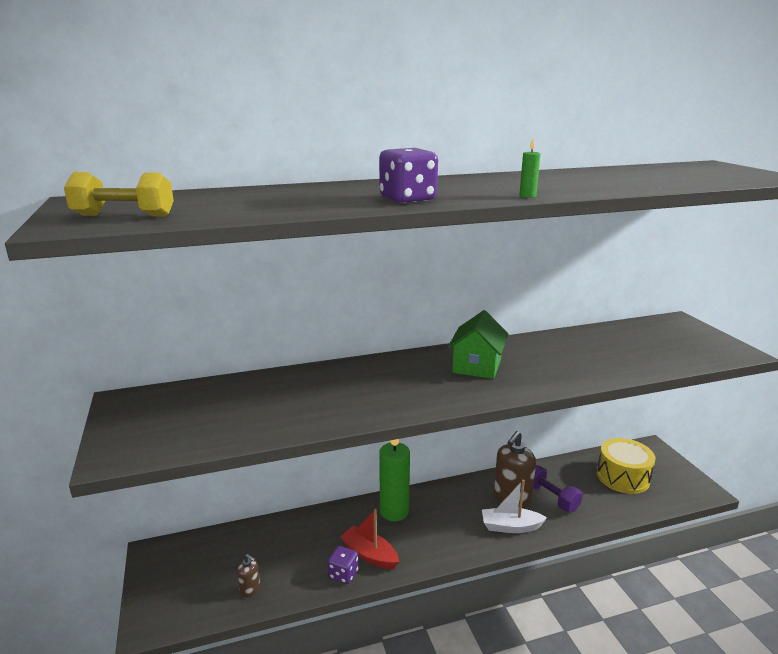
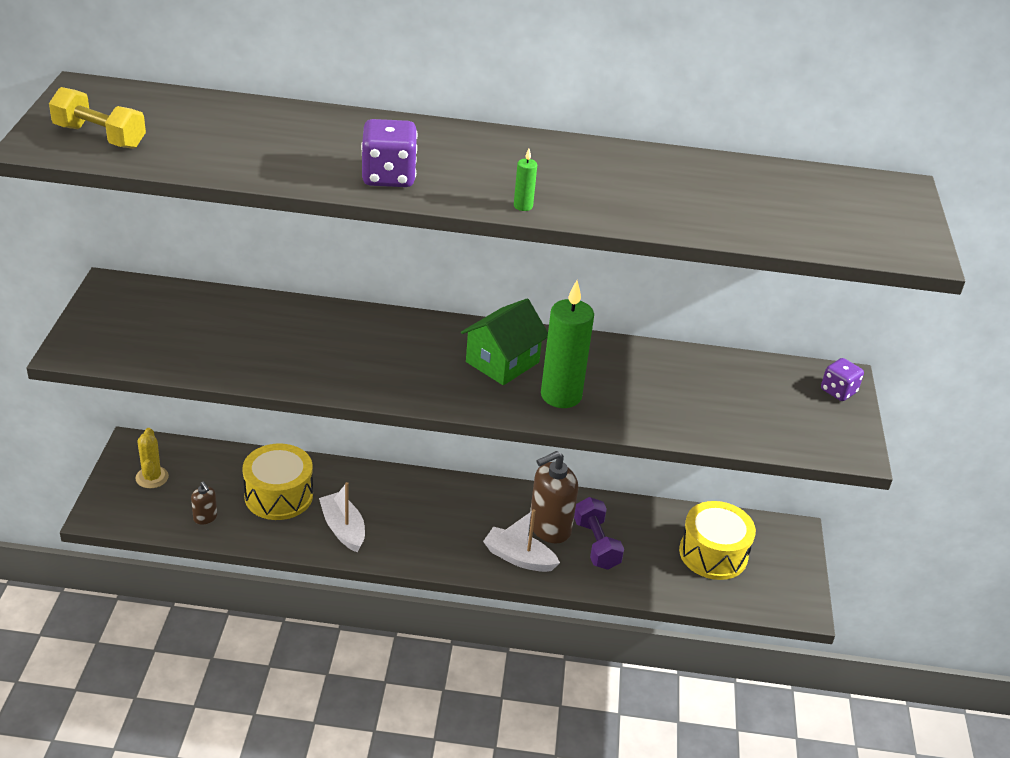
camera: 20 degrees right, 15 degrees up
purple dice [328,546,359,584] -> purple dice moved to [821,358,864,401]
red boat [340,509,399,569] -> white boat [319,482,365,552]
green candle [379,439,410,521] -> green candle moved to [541,281,594,408]
none -> yellow cactus [136,428,169,488]
none -> yellow drum [242,444,313,520]

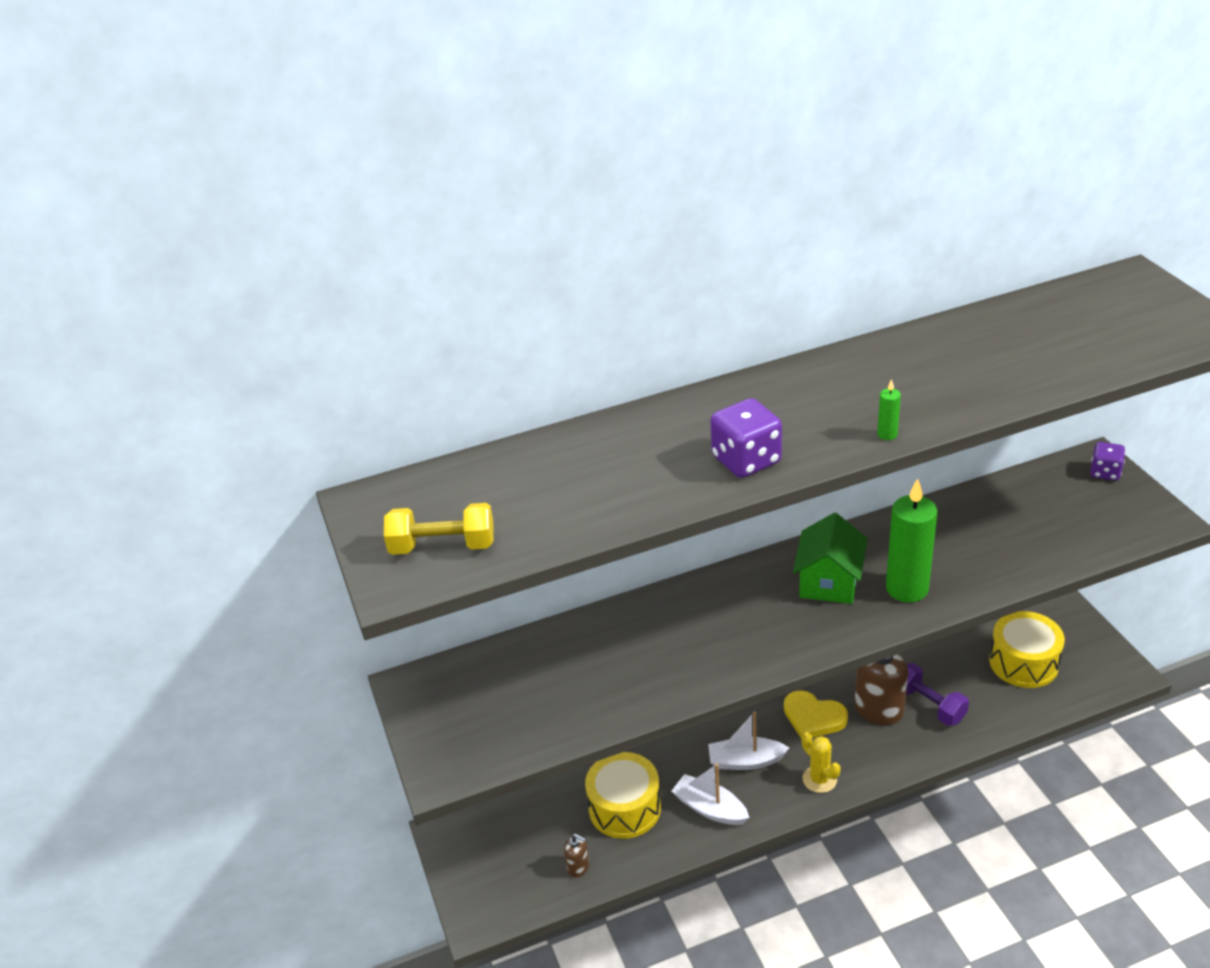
camera: 20 degrees left, 0 degrees up
yellow cactus [136,428,169,488] -> yellow cactus moved to [801,732,841,793]
white boat [483,509,560,572] -> white boat moved to [708,711,789,770]
none -> yellow heart [784,690,848,739]

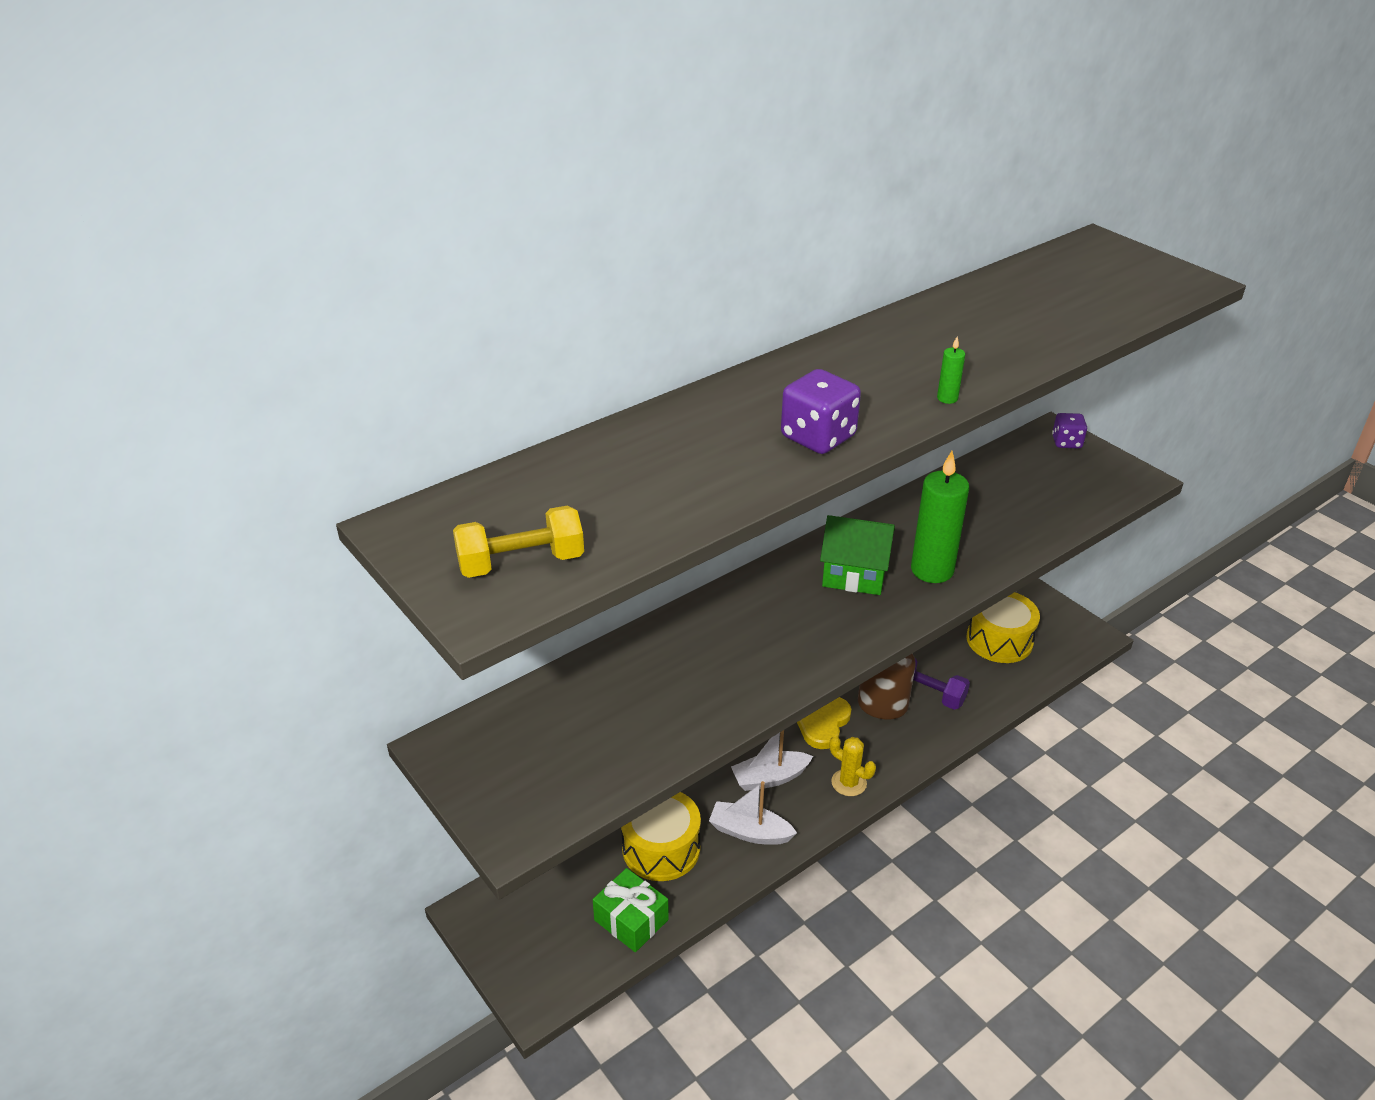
camera: 20 degrees left, 0 degrees up
brown soap dispenser [564,834,589,877] -> green gift [593,868,669,952]
yellow heart [784,690,848,739] -> yellow heart turned 105 degrees clockwise [797,697,851,749]
green house [793,513,867,604] -> green house turned 75 degrees counterclockwise [820,515,895,595]

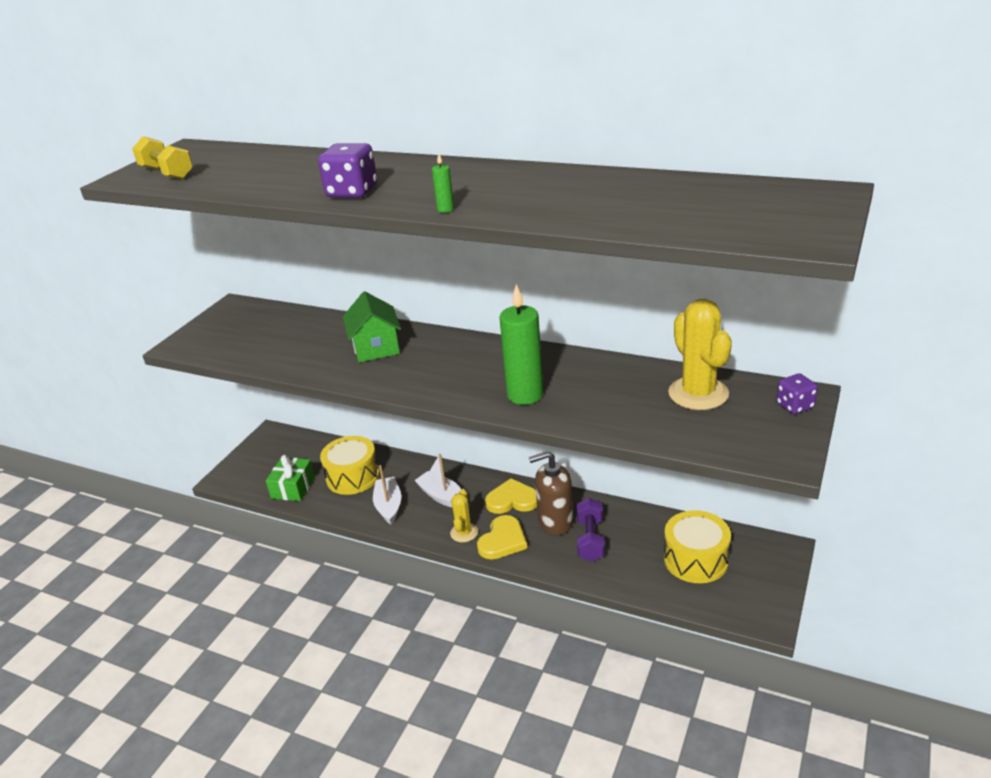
camera: 65 degrees right, 5 degrees down
green house [820,515,895,595] -> green house moved to [343,291,401,362]
none -> yellow heart [477,515,527,559]
none -> yellow cactus [668,299,732,410]

